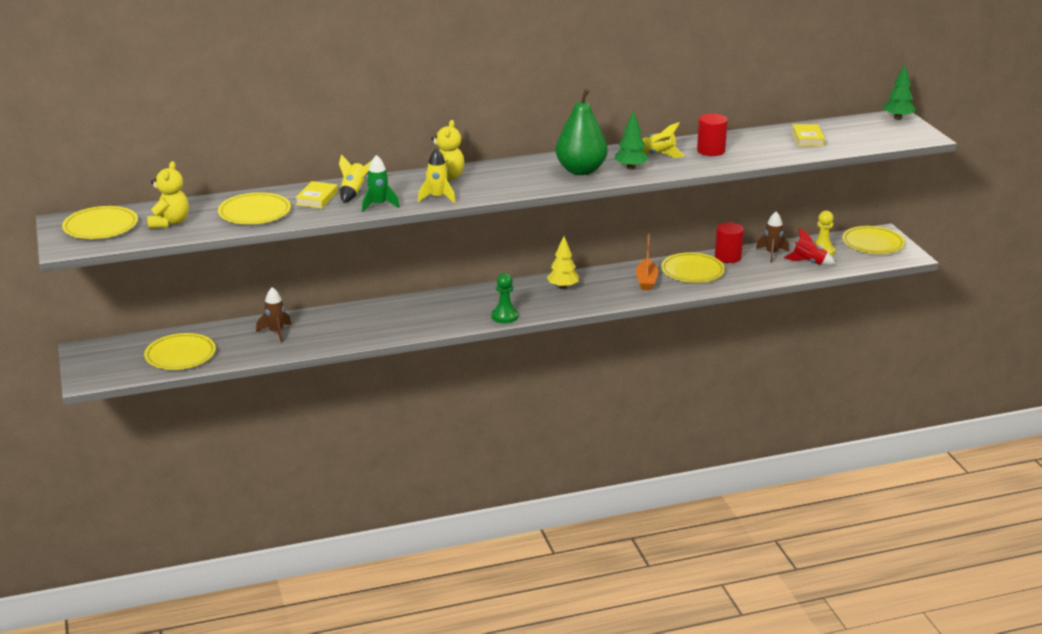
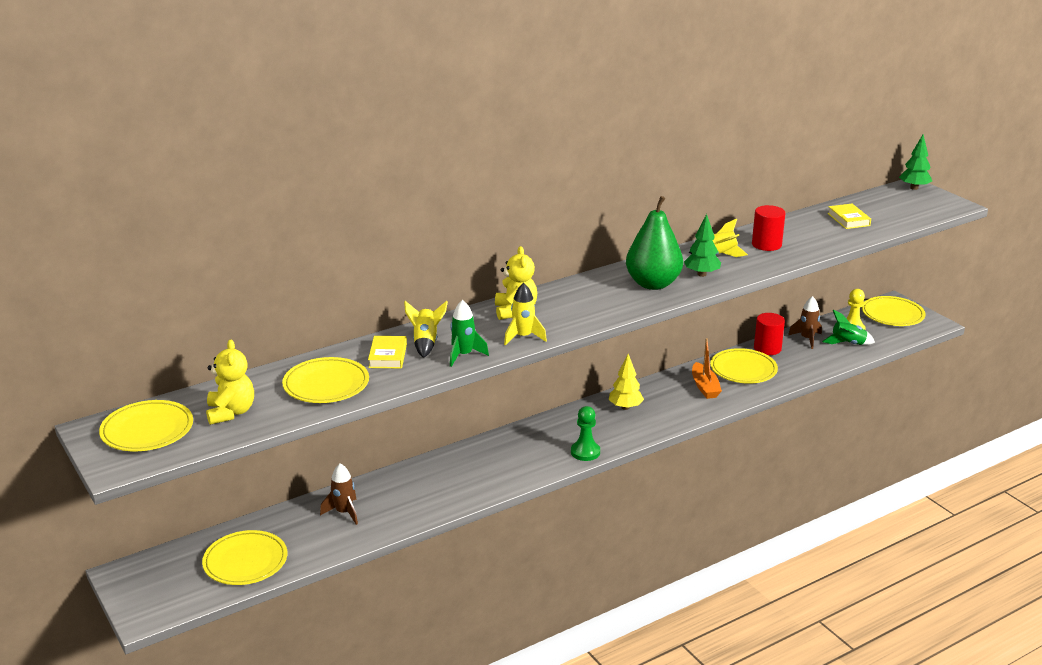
camera: 15 degrees left, 0 degrees up
red rocket [784,228,836,266] -> green rocket [822,309,875,345]

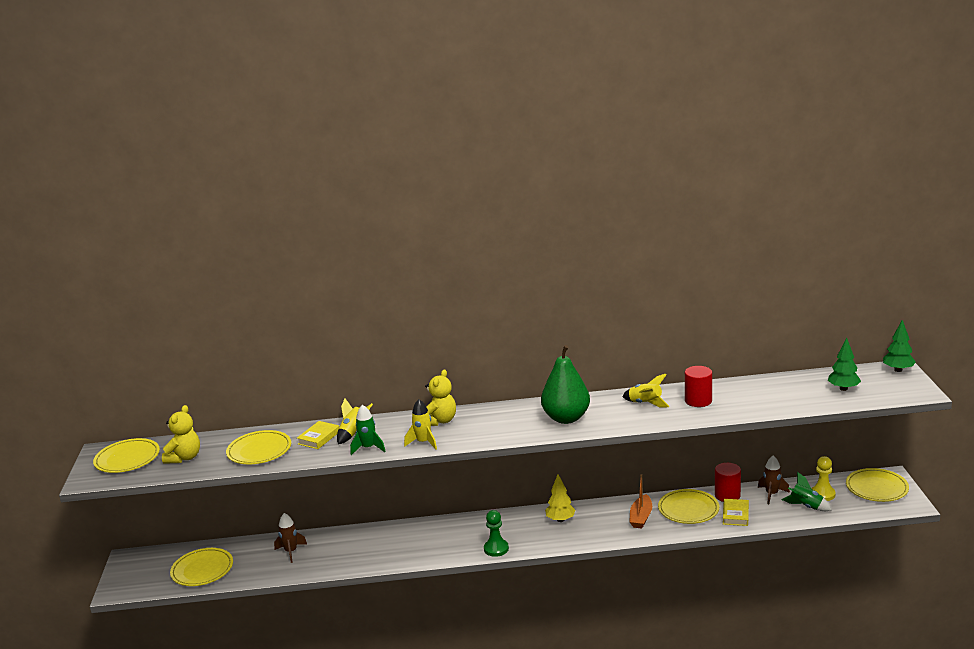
camera: 30 degrees right, 5 degrees down
green tree [684,214,721,277] -> green tree moved to [828,338,861,391]
yellow book [828,204,871,229] -> yellow book moved to [723,499,749,526]

